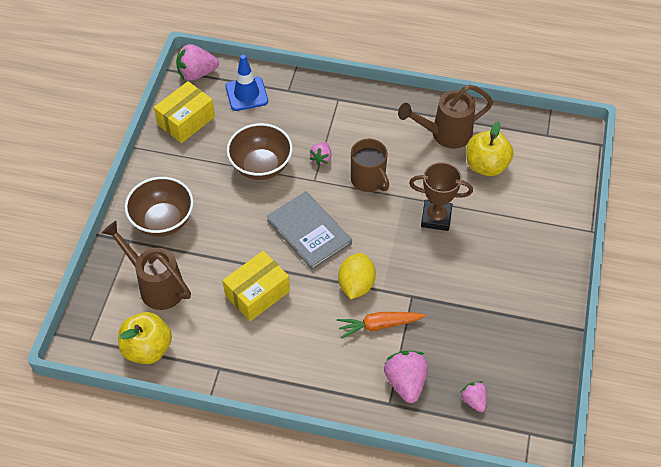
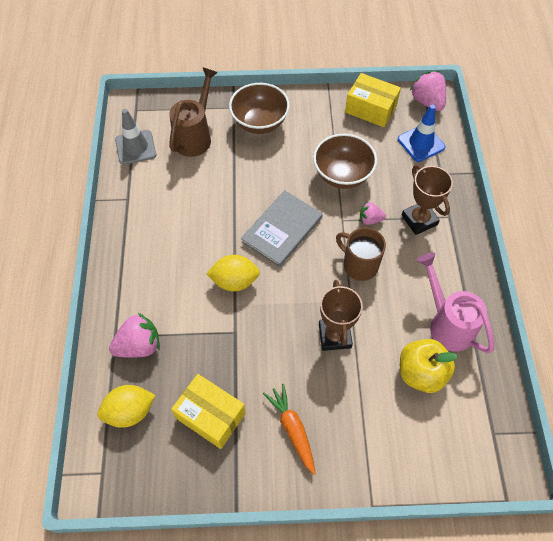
camera: 75 degrees right, 5 degrees up
yellow apple [118,312,172,364] -> grey traffic cone [115,109,156,165]
yellow box [223,251,290,321] -> yellow box moved to [171,374,246,449]
orange carrot [337,312,426,339] -> orange carrot moved to [263,384,316,475]
brown mug [351,139,389,192] -> brown mug turned 90 degrees clockwise [336,227,386,281]
brown watering can [398,84,493,148] -> pink watering can [417,252,494,353]
pink strawberry [460,381,487,412] -> yellow lemon [97,385,156,428]
none -> brown trophy [401,165,453,235]

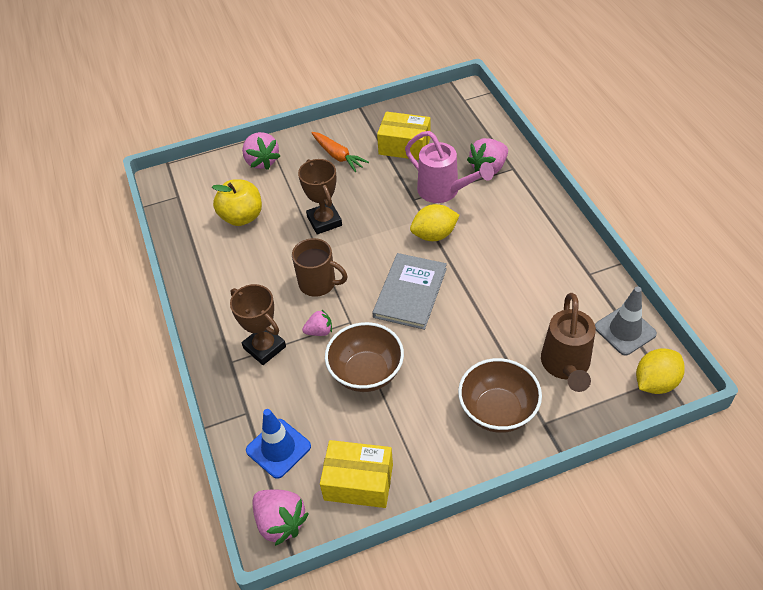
camera: 165 degrees right, 10 degrees down
yellow lemon [97,385,156,428] -> yellow lemon moved to [636,348,685,394]
pink watering can [417,252,494,353] -> pink watering can moved to [405,131,494,203]
none -> pink strawberry [242,132,280,170]

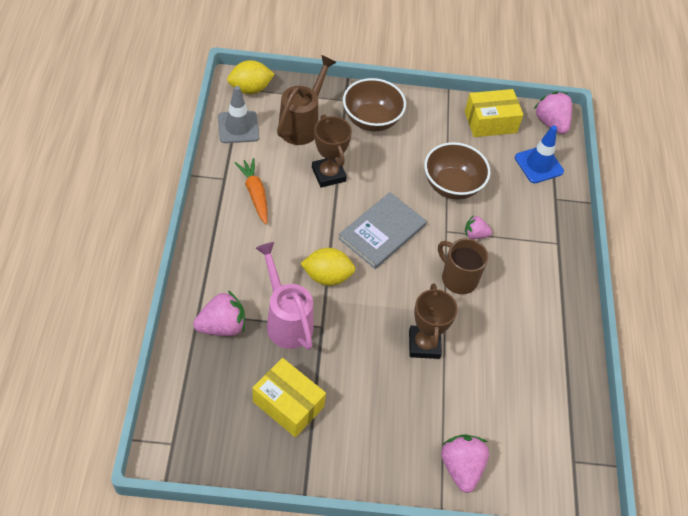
camera: 165 degrees left, 5 degrees up
yellow apple [212,179,262,226] -> none
brown trophy [230,284,286,365] -> brown trophy moved to [312,114,352,188]
orange carrot [311,132,369,172] -> orange carrot moved to [235,158,268,225]
yellow box [320,440,393,508] -> yellow box turned 45 degrees counterclockwise [465,89,523,137]

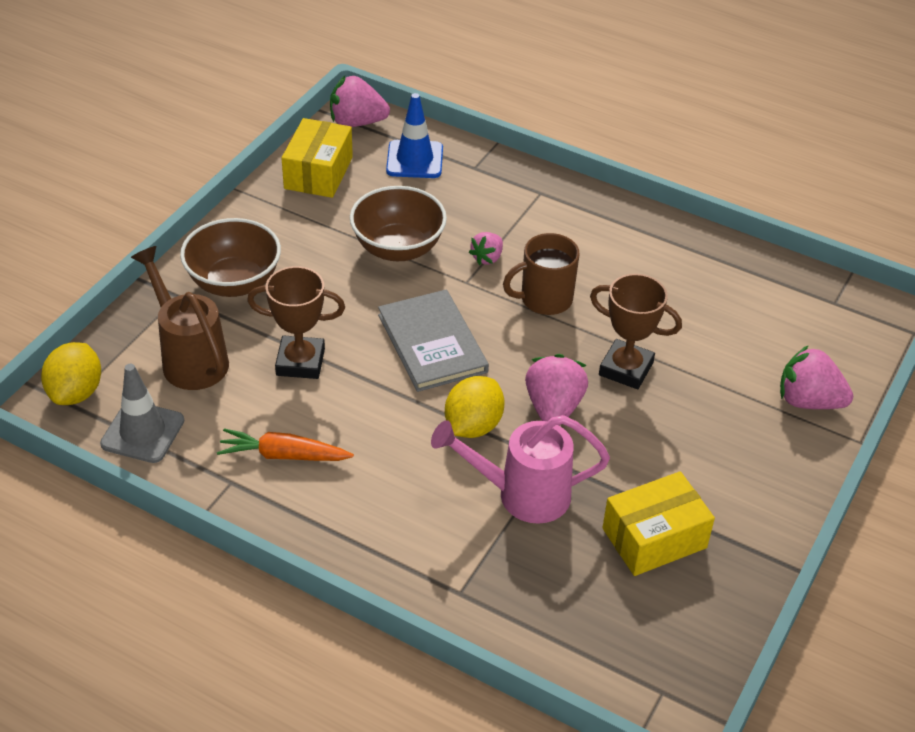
camera: 60 degrees left, 10 degrees down
pink strawberry [193,290,245,336] -> pink strawberry moved to [525,354,588,426]

